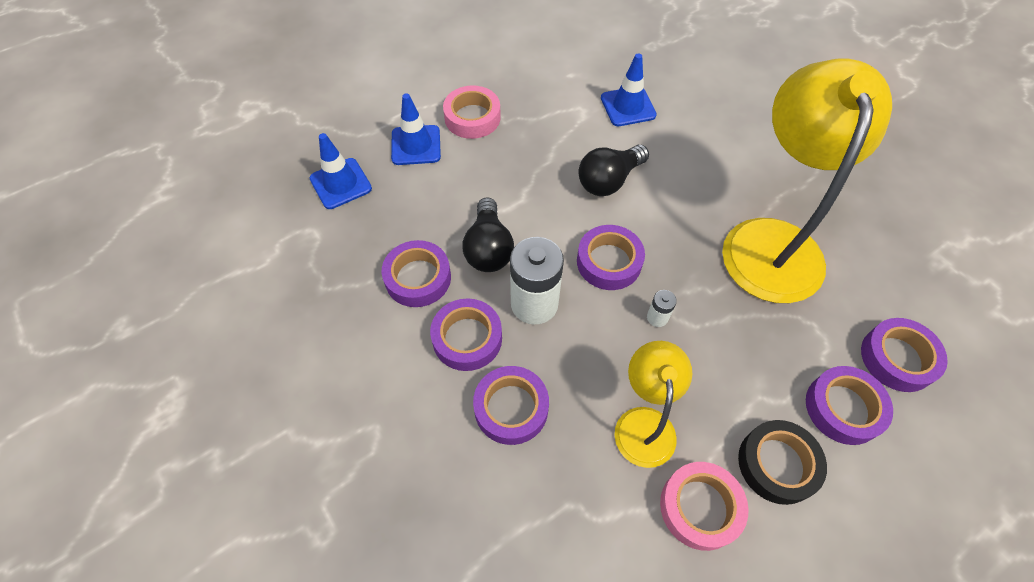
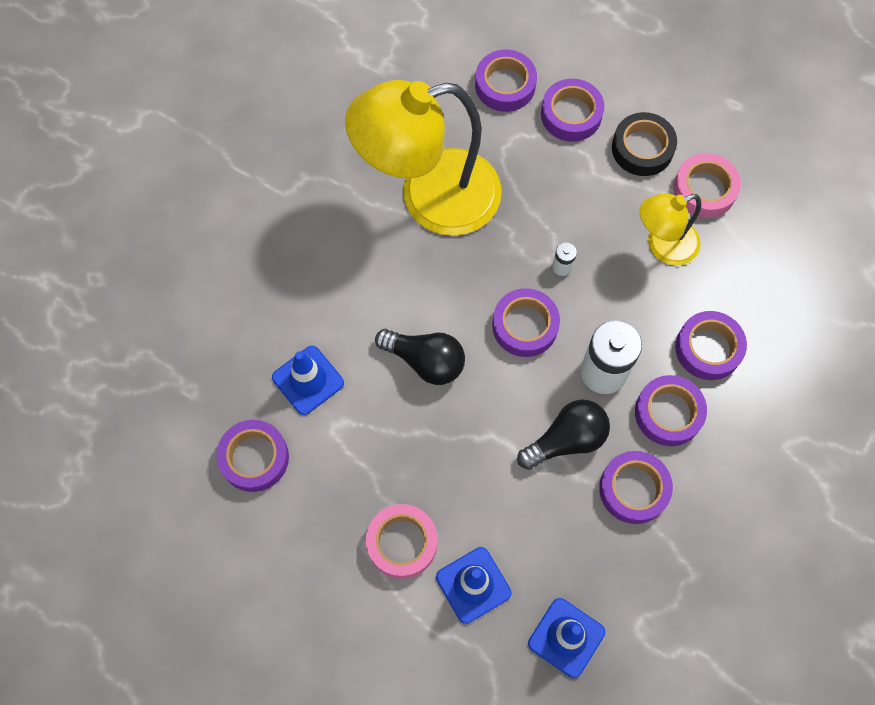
camera: 115 degrees left, 10 degrees up
none -> purple tape [216,420,289,492]

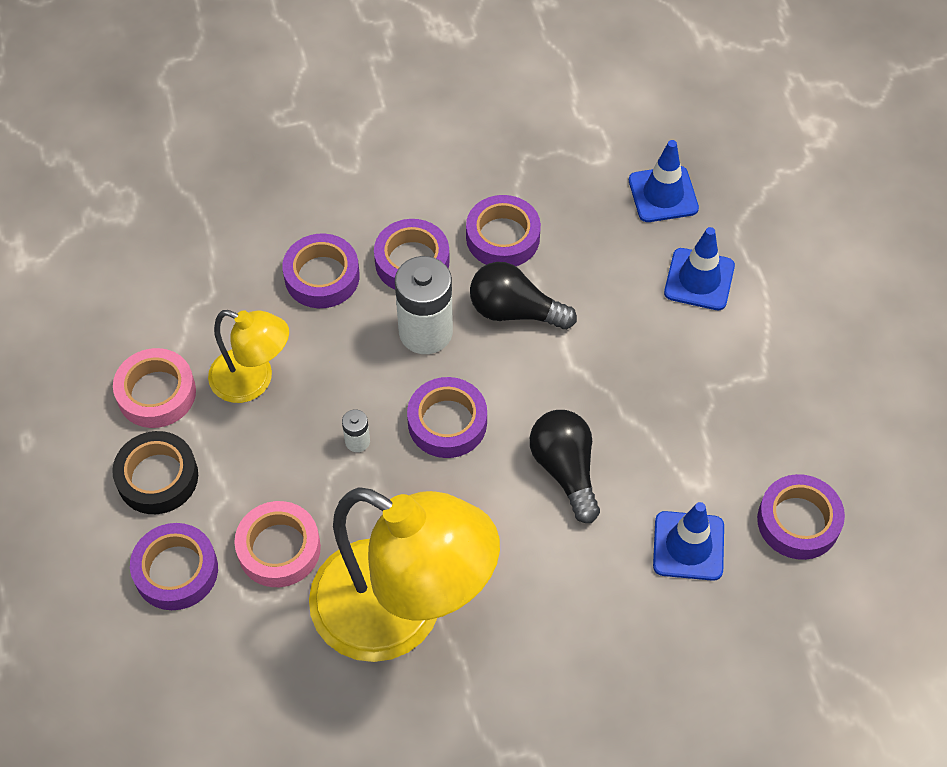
camera: 135 degrees left, 10 degrees down
pink tape [366,504,437,579] -> pink tape moved to [234,501,321,587]
purple tape [475,50,537,112] -> none

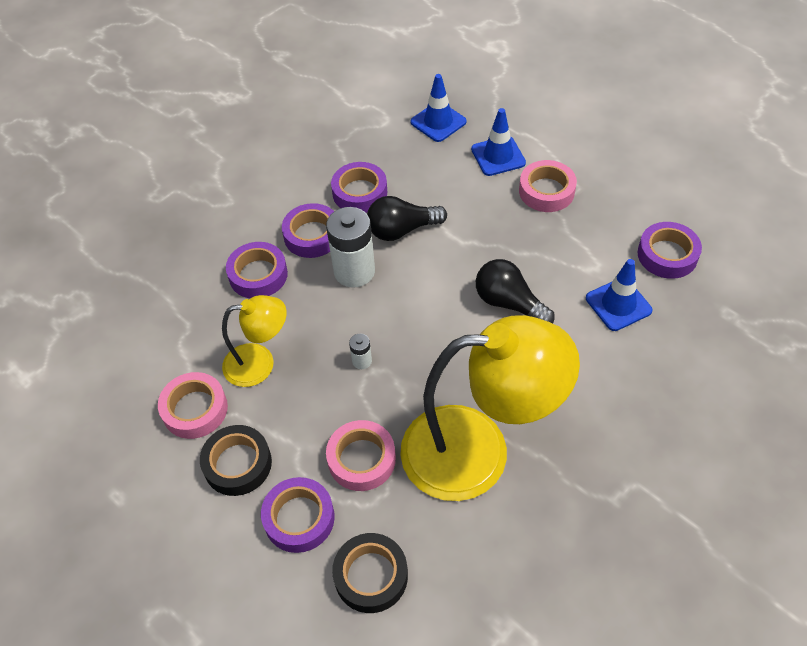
camera: 30 degrees left, 5 degrees down
purple tape [407,377,487,458] -> none
none -> black tape [332,533,408,613]
none -> pink tape [519,160,577,212]

